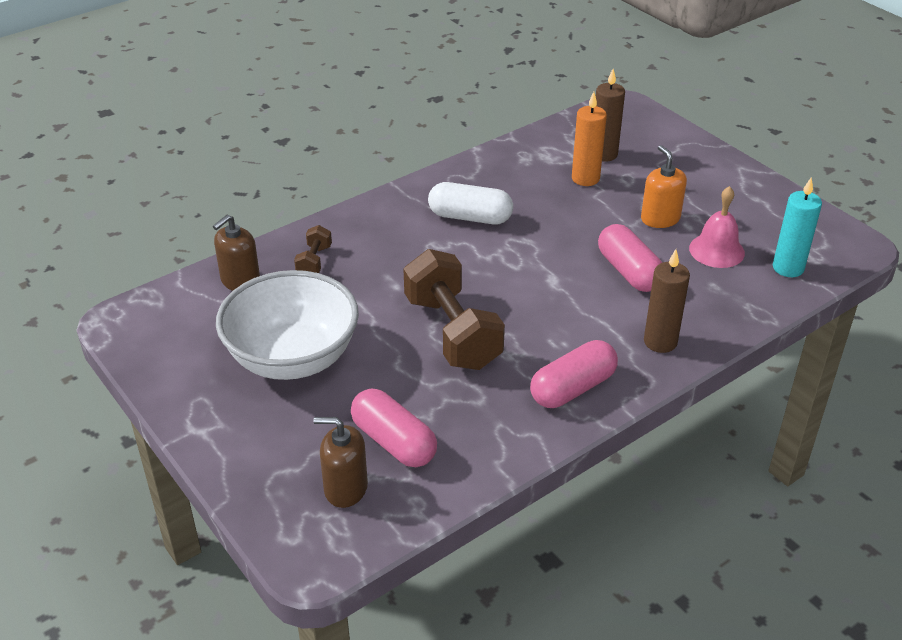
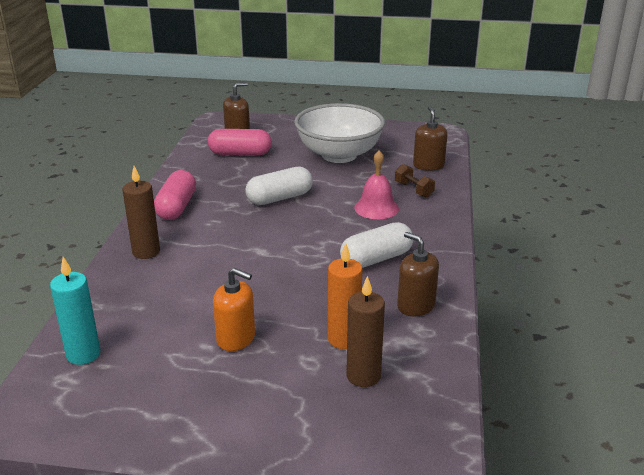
camera: 135 degrees right, 10 degrees down
brown dumbbell [403,249,505,370] -> white capsule [245,166,313,205]
pink capsule [598,224,662,292] -> none
pink bell [689,186,745,268] -> pink bell moved to [354,150,399,219]
none -> brown soap dispenser [397,232,439,317]

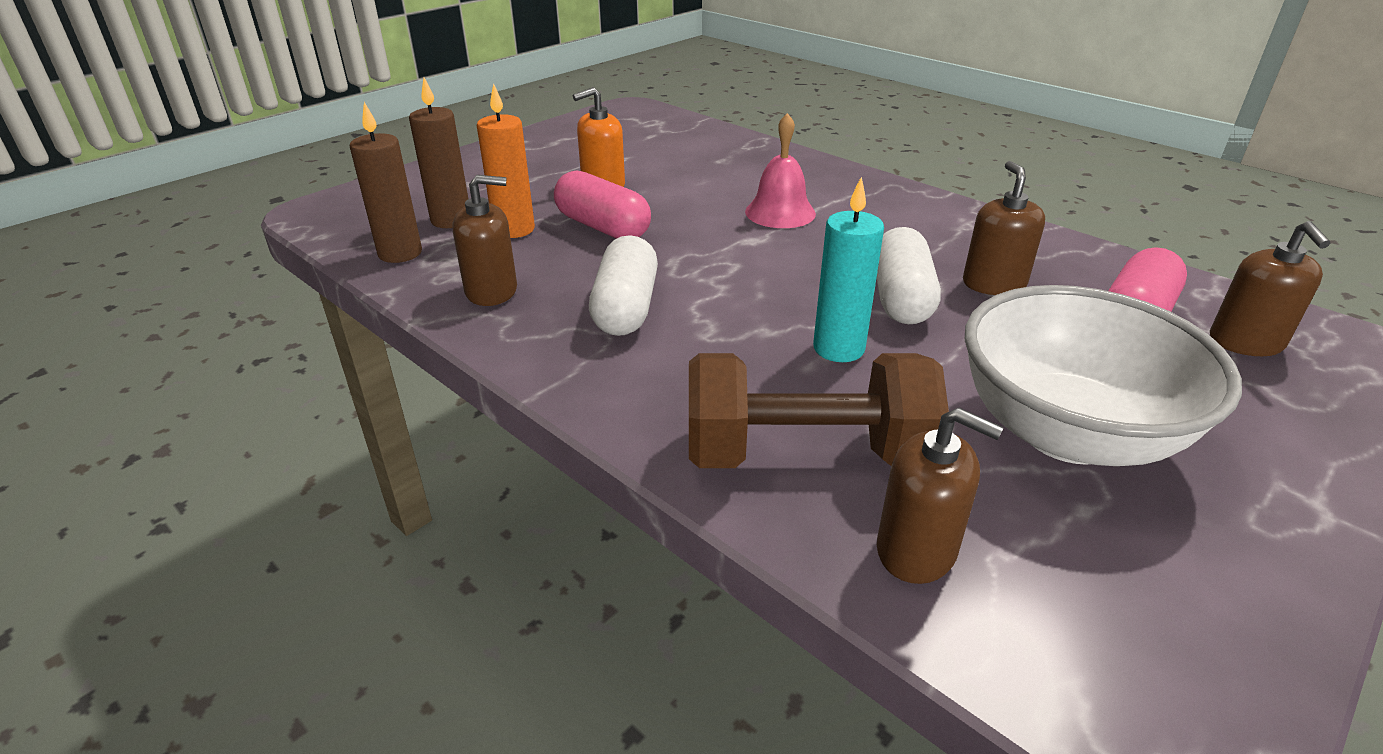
camera: 125 degrees right, 5 degrees up
turquoise candle [50,257,100,365] -> turquoise candle moved to [813,176,884,362]
brown candle [123,166,160,259] -> brown candle moved to [350,102,422,263]
pink capsule [154,170,196,220] -> pink capsule moved to [554,171,651,239]
pink bell [354,150,399,219] -> pink bell moved to [745,113,816,228]
brown dumbbell [395,164,435,198] -> brown dumbbell [689,353,949,468], size x2.18
none -> brown soap dispenser [963,161,1045,295]

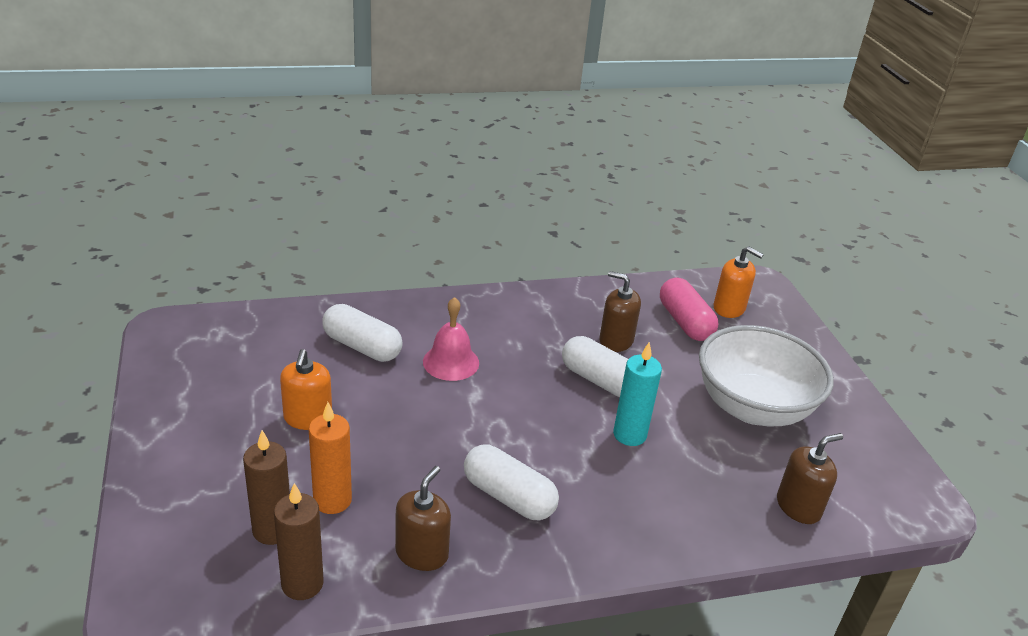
camera: 60 degrees left, 0 degrees up
pink capsule [554,171,651,239] -> none
brown dumbbell [689,353,949,468] -> none
brown soap dispenser [1210,221,1330,356] -> orange soap dispenser [713,246,764,318]
none -> white capsule [322,304,403,362]

